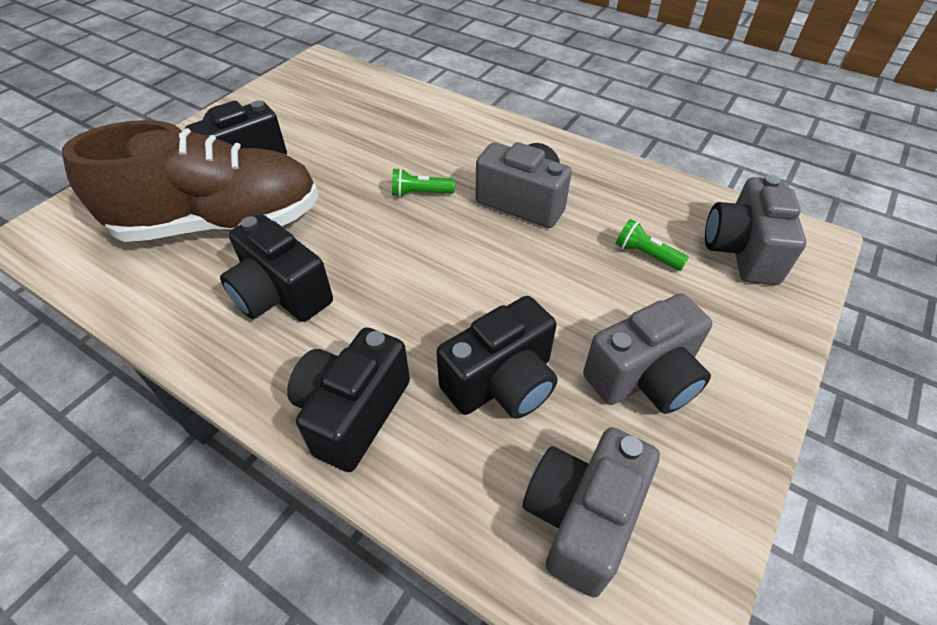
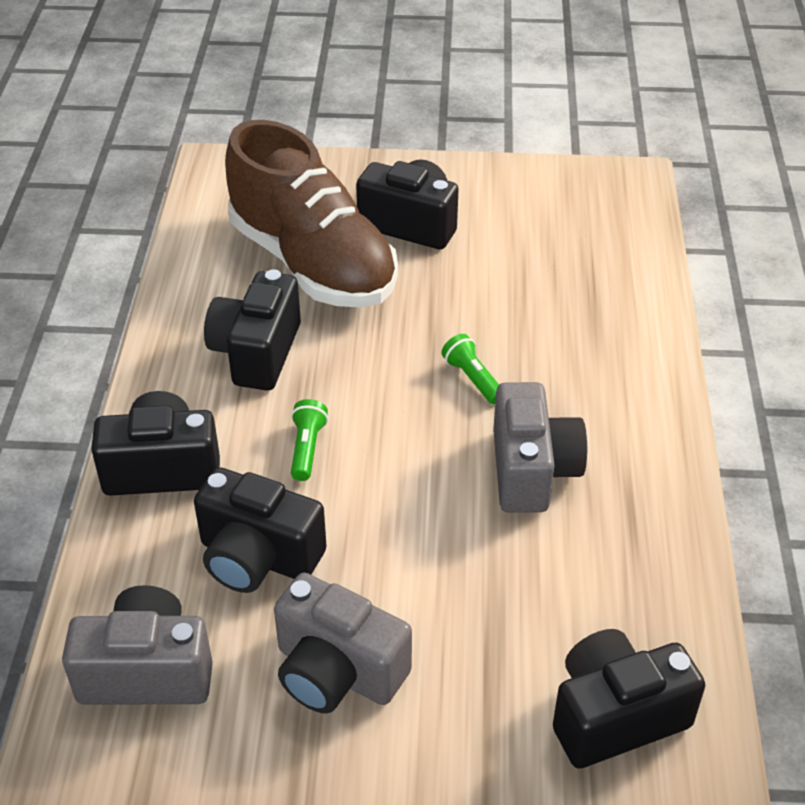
camera: 60 degrees right, 5 degrees down
green flashlight [616,219,689,271] -> green flashlight moved to [291,399,328,481]
grey camera [705,175,807,285] -> black camera [553,629,705,769]

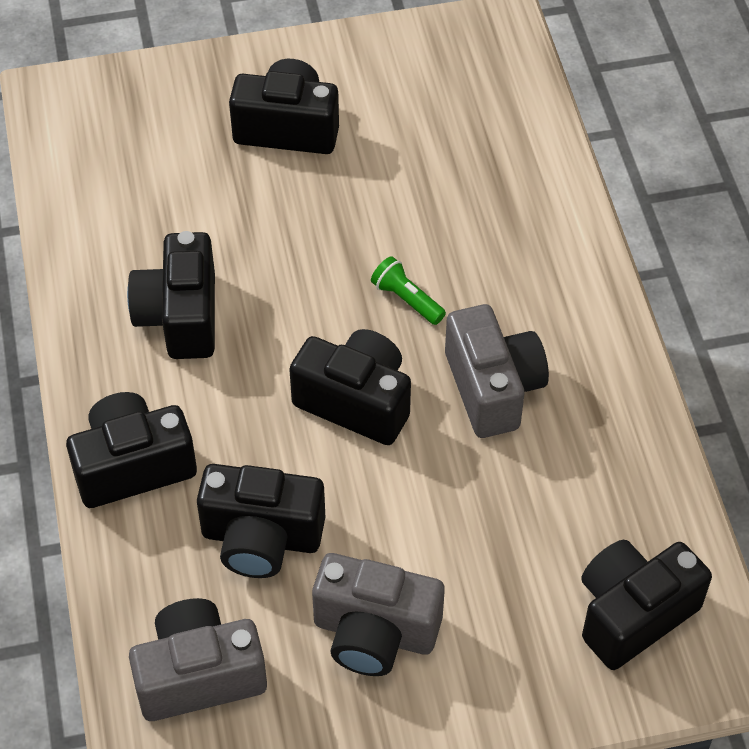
camera: 15 degrees left, 10 degrees up
brown shoe [225,120,398,308] -> none
green flashlight [291,399,328,481] -> none
none -> black camera [289,329,411,445]

